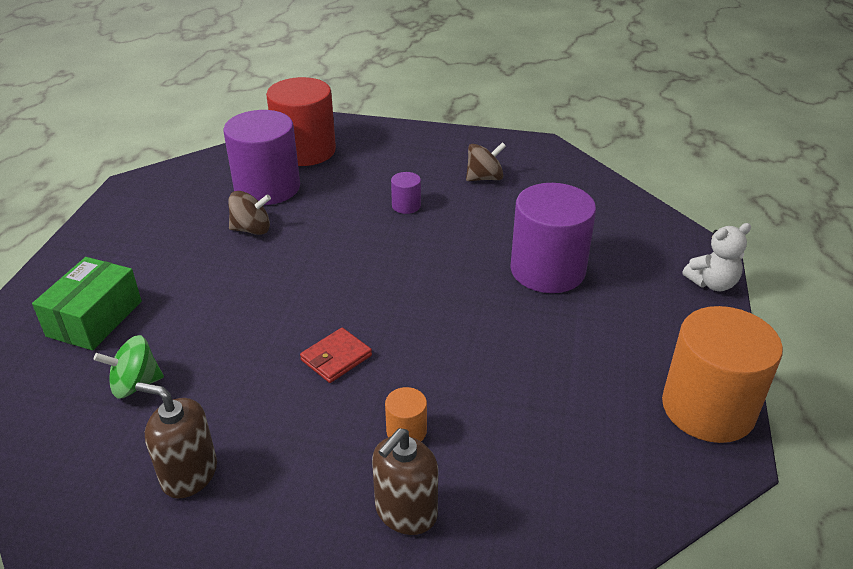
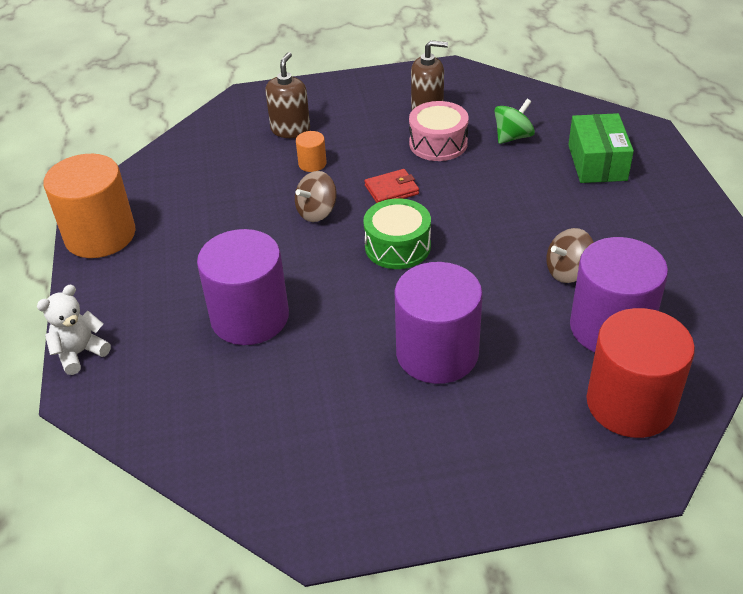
camera: 160 degrees right, 5 degrees up
red wallet [300,328,372,383] -> red wallet turned 45 degrees clockwise [364,169,419,203]
purple cylinder [391,172,421,214] -> purple cylinder [394,262,483,384], size x2.32
brown spinning top [466,142,506,181] -> brown spinning top moved to [295,171,337,222]
none -> green drum [363,198,431,269]
none -> pink drum [409,101,469,161]

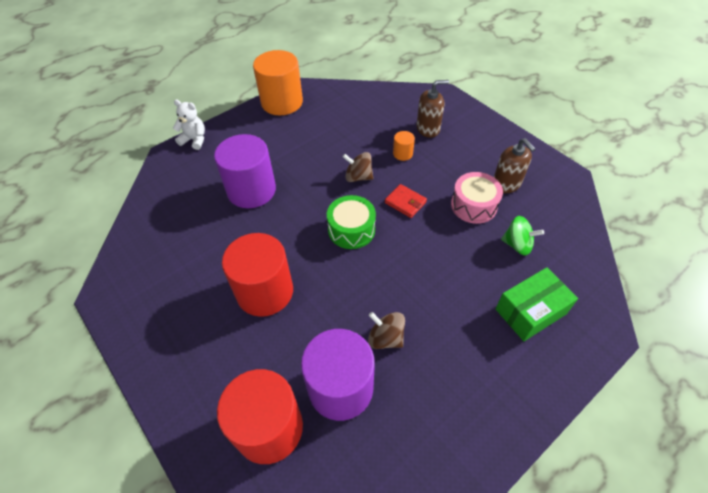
camera: 60 degrees right, 10 degrees up
purple cylinder [394,262,483,384] -> red cylinder [222,233,293,317]

